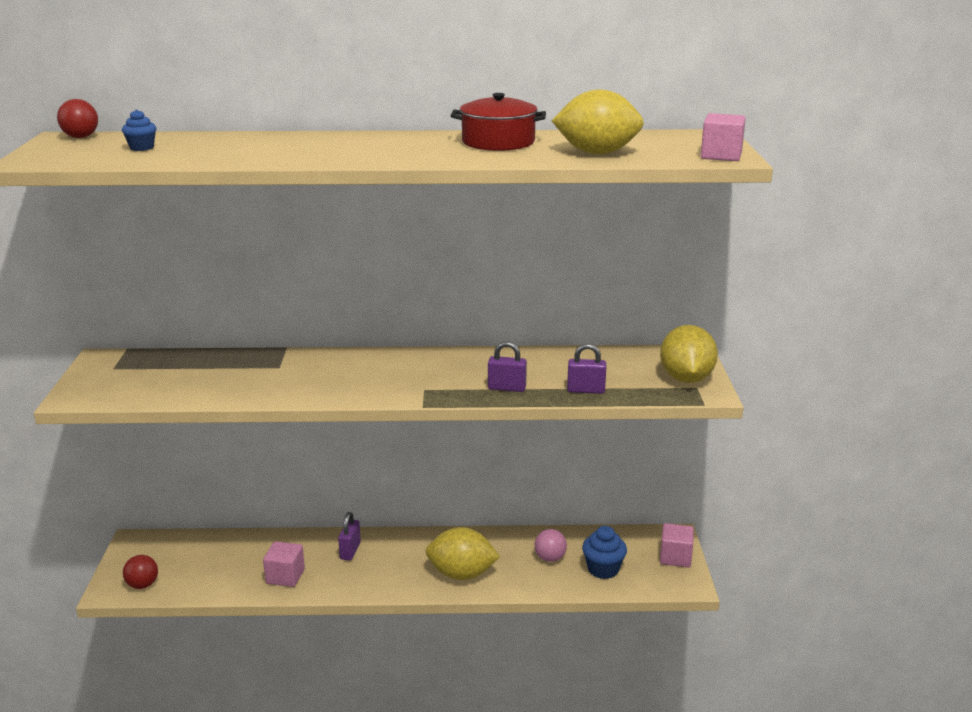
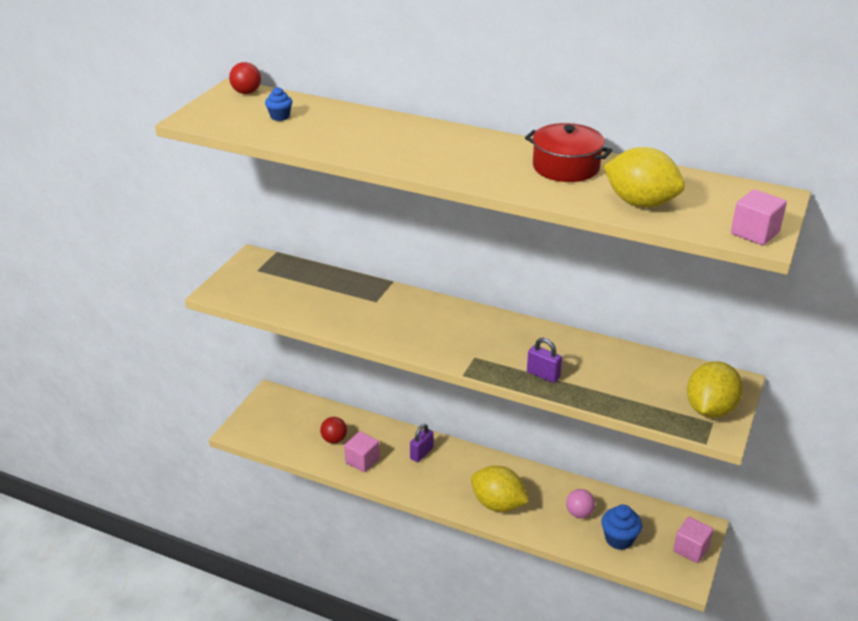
camera: 25 degrees right, 10 degrees up
red ball [123,555,158,589] -> red ball moved to [320,417,347,443]
purple padlock [567,344,606,394] -> none

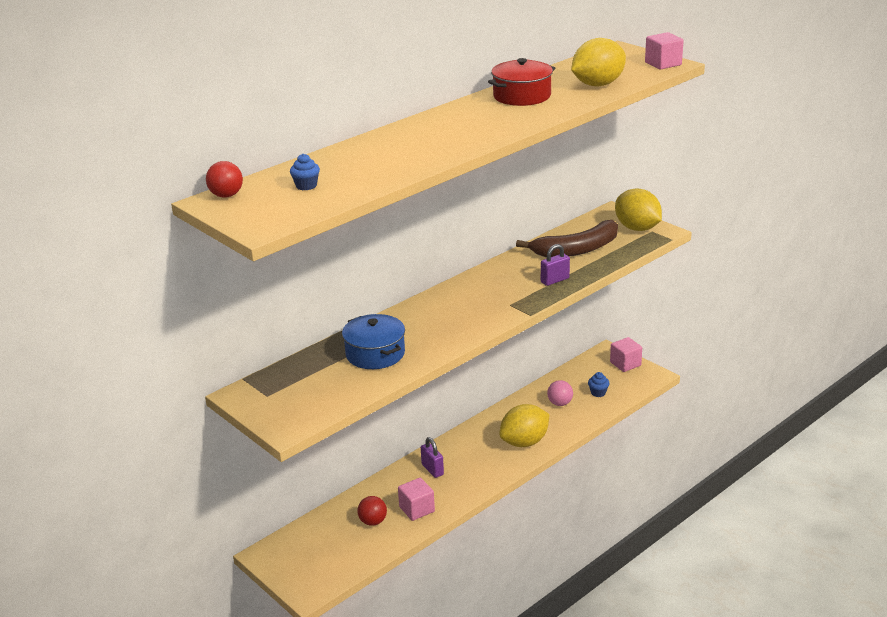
camera: 65 degrees left, 5 degrees down
blue cupcake [601,505,642,550] -> blue cupcake [588,372,609,397], size x0.62
none -> blue pot [342,314,405,369]
none -> brown banana [516,220,618,258]

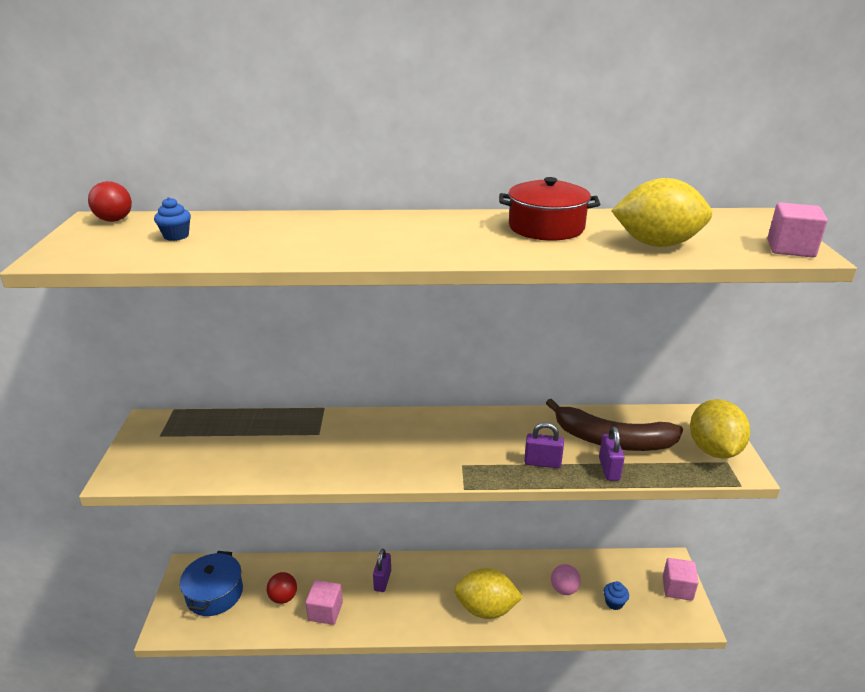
camera: 40 degrees right, 0 degrees up
blue pot [342,314,405,369] -> blue pot moved to [180,551,243,616]
none -> purple padlock [599,426,625,481]

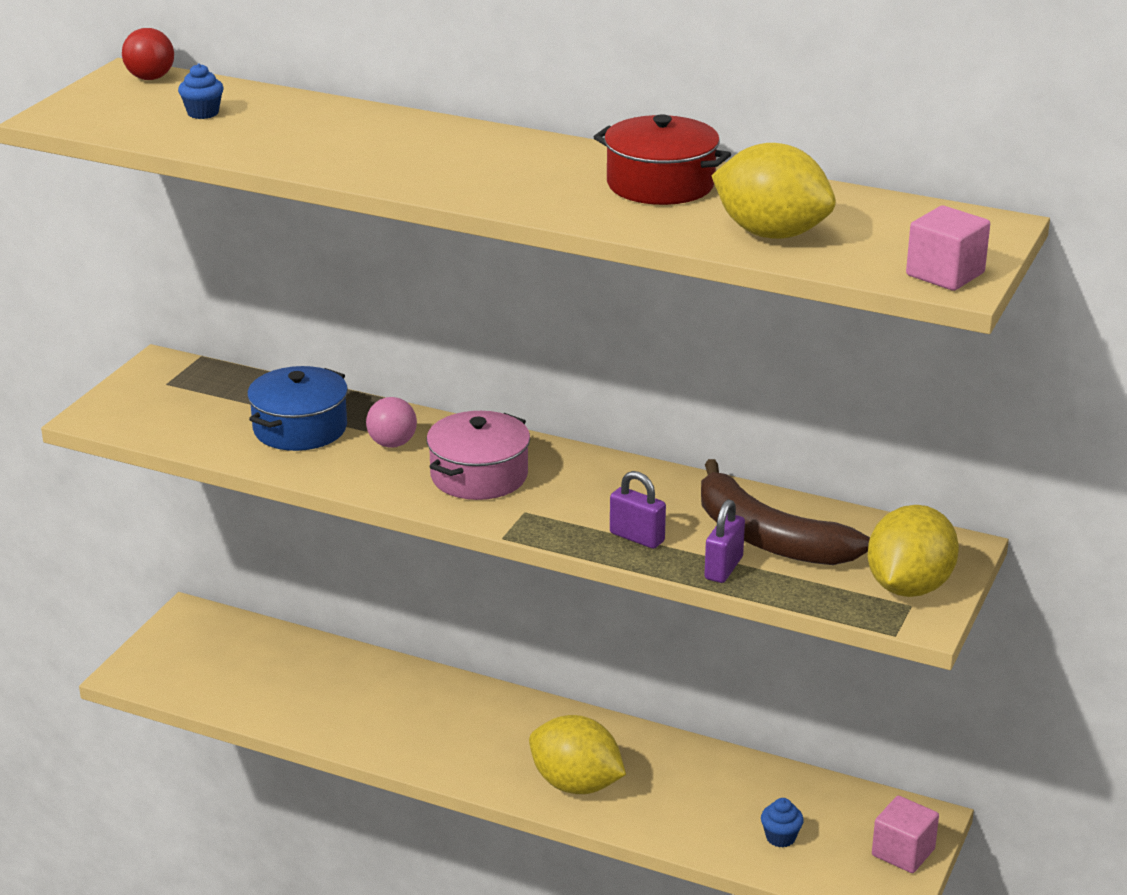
camera: 25 degrees right, 0 degrees up
blue pot [180,551,243,616] -> blue pot moved to [247,366,348,451]
red ball [267,572,297,604] -> none
pink cube [305,580,343,625] -> none
purple padlock [373,549,391,592] -> none
pink ball [551,564,581,595] -> pink ball moved to [366,397,417,448]
none -> pink pot [426,411,530,500]

